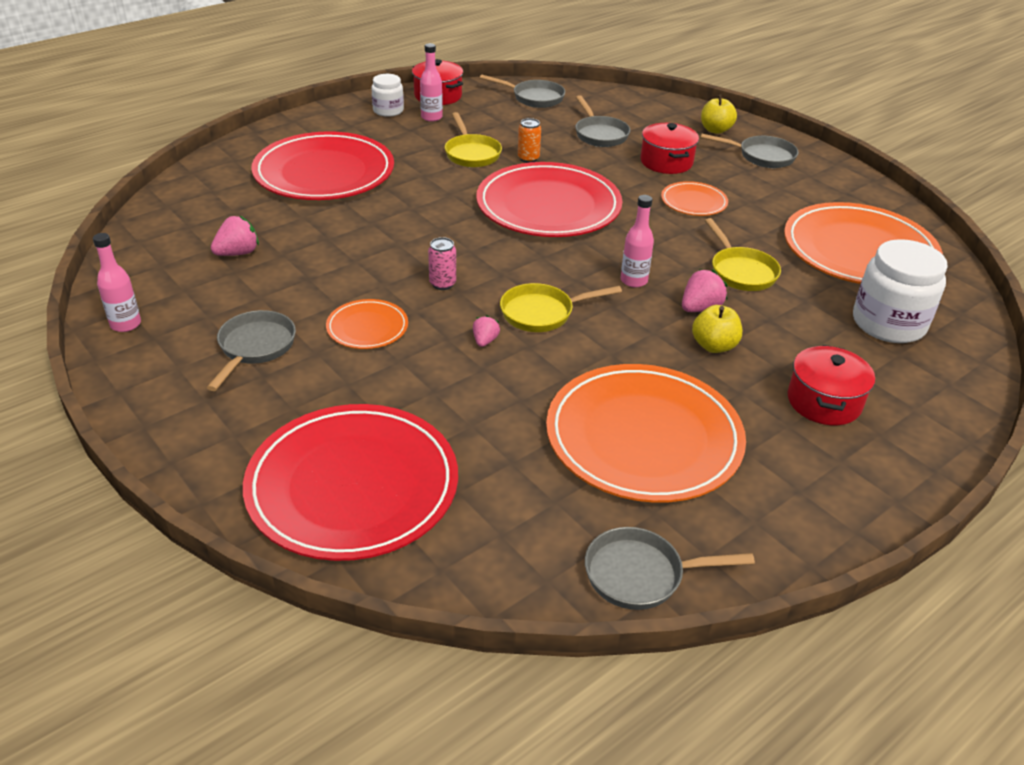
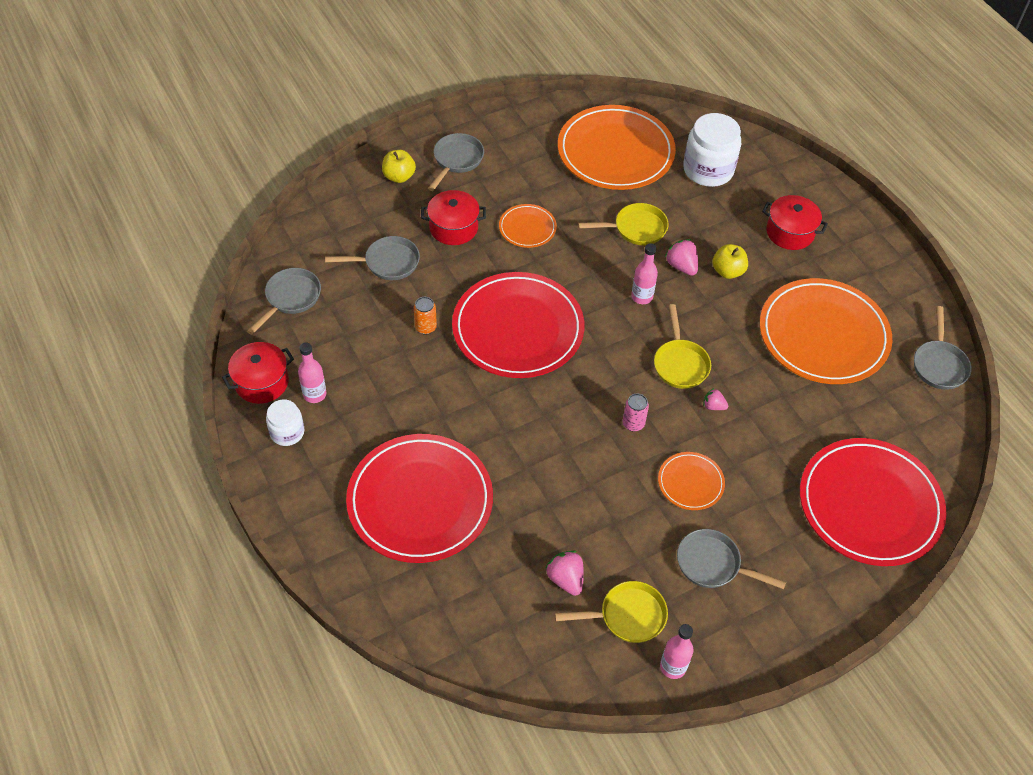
camera: 80 degrees left, 15 degrees up
yellow pan [445,112,502,167] -> yellow pan moved to [555,581,668,643]

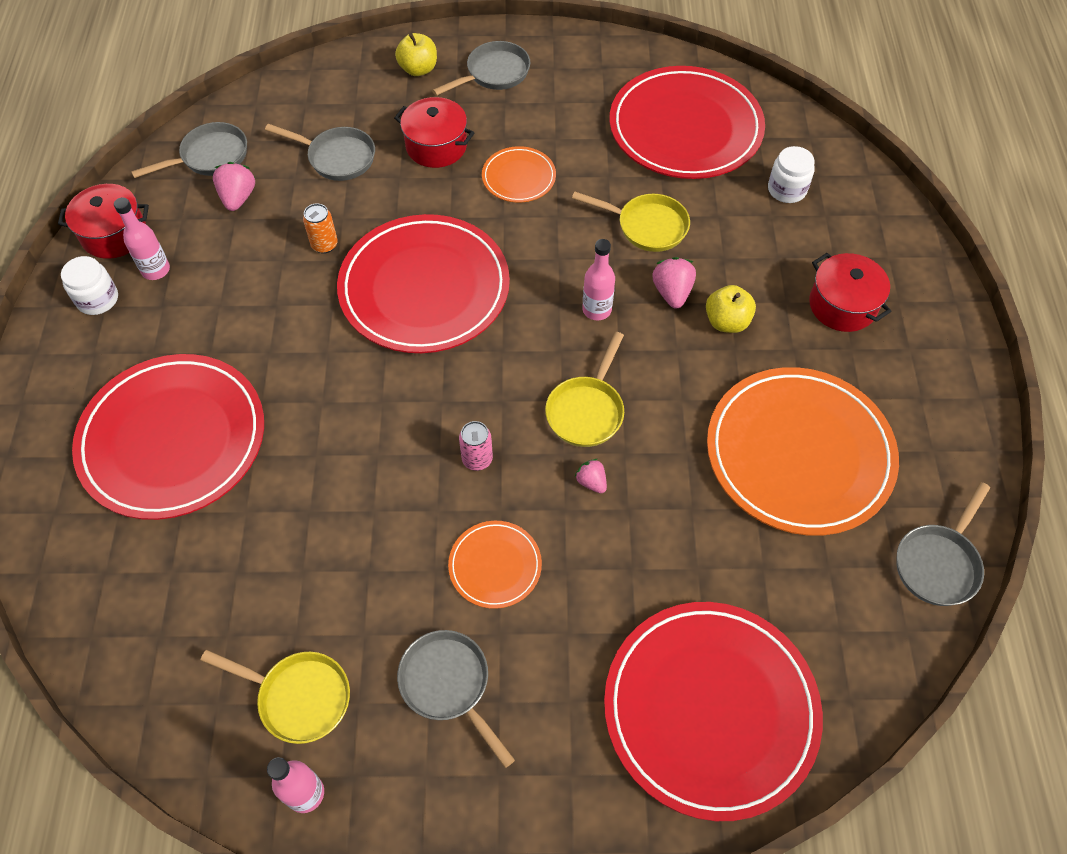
camera: 30 degrees right, 5 degrees up
pink strawberry [546,551,584,596] -> pink strawberry moved to [213,162,255,211]
orange plate [558,105,676,190] -> red plate [609,66,765,179]
white jar [683,113,741,187] -> white jar [768,146,815,203], size x0.57

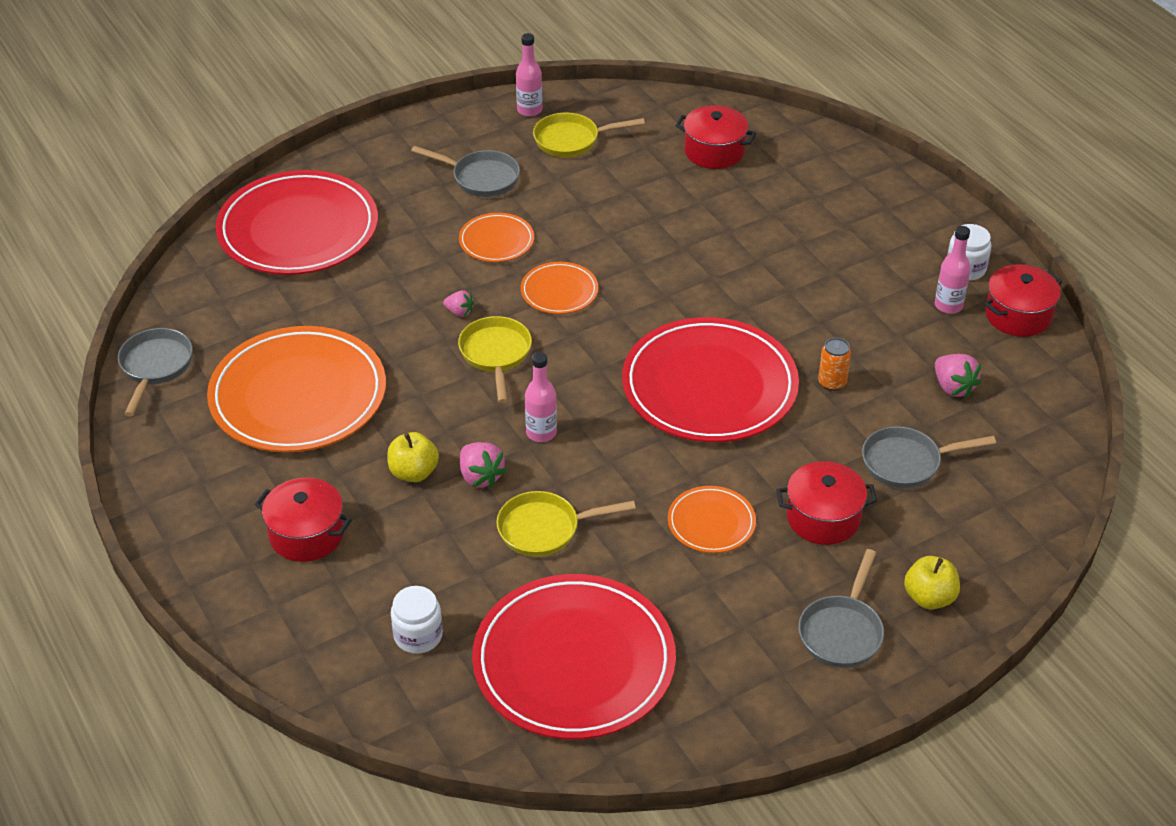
camera: 150 degrees right, 15 degrees down
red plate [72,354,264,520] -> none
grey pan [131,122,247,178] -> none
pink can [459,421,493,471] -> orange plate [521,262,598,314]
none -> red pot [675,105,756,169]

